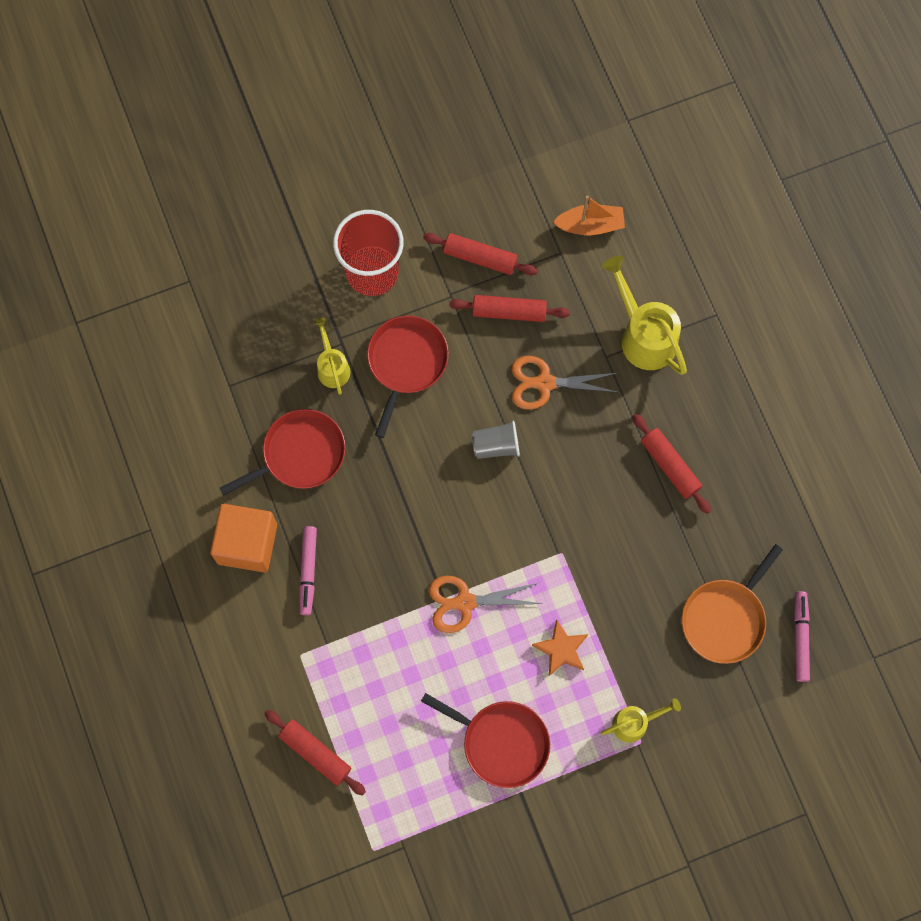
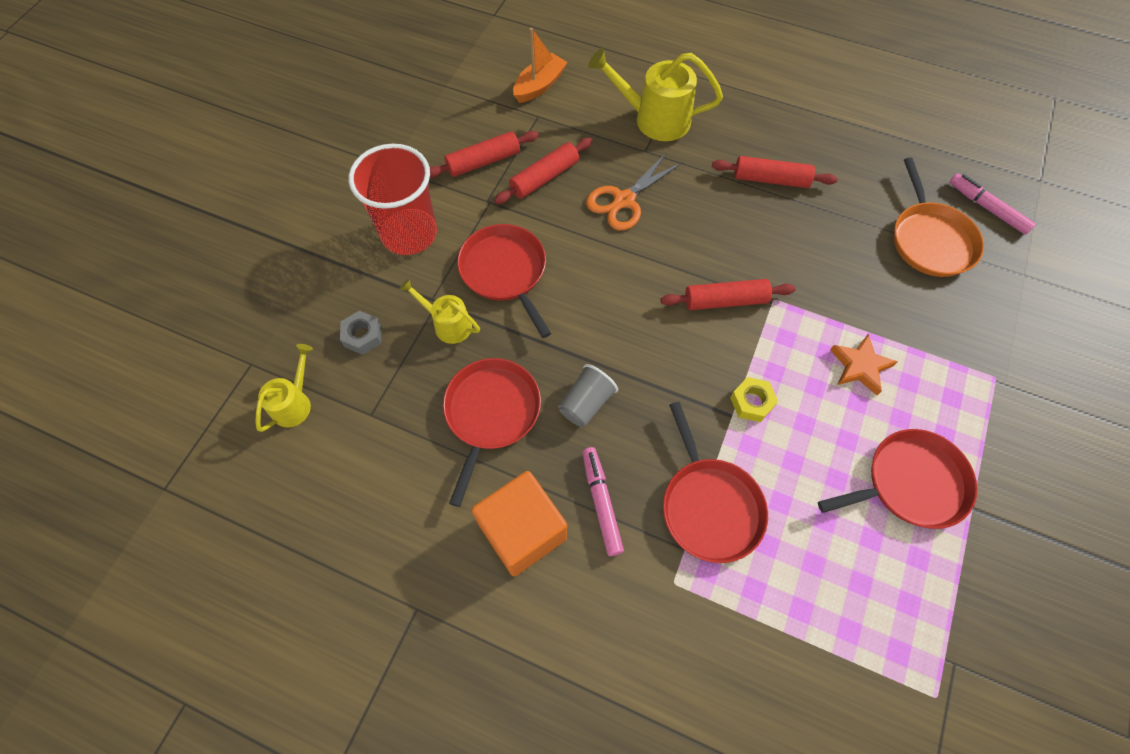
camera: 45 degrees left, 10 degrees down
red rolling pin [264,710,366,796] -> red rolling pin moved to [661,279,796,310]
pink marker [299,526,317,615] -> pink marker turned 150 degrees counterclockwise [582,447,624,556]
orange scissors [429,576,542,633] -> yellow nut [730,377,778,422]
grey cup [472,421,520,459] -> grey cup moved to [558,364,618,427]
yellow watering can [601,698,681,743] -> yellow watering can moved to [255,344,313,432]
none -> grey nut [340,311,381,355]
none -> red pan [663,402,768,563]

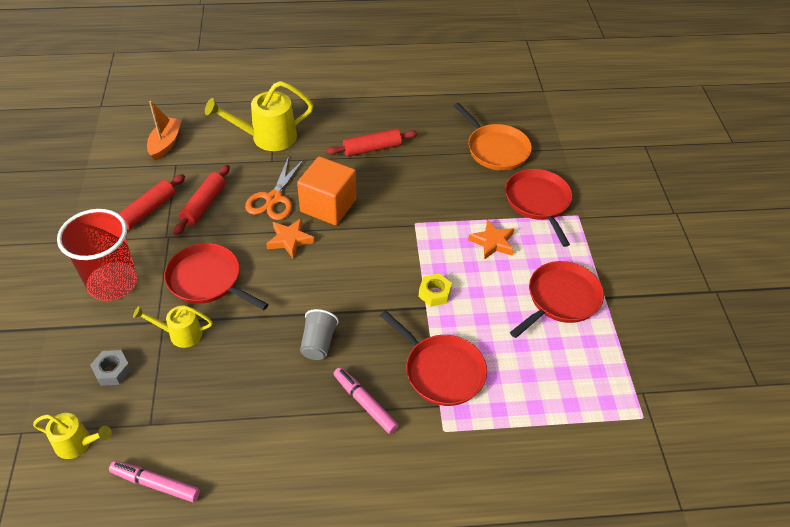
camera: 30 degrees left, 15 degrees down
yellow watering can [255,344,313,432] -> yellow watering can turned 105 degrees clockwise [33,413,112,459]
red pan [443,358,541,507] -> red pan moved to [505,169,572,247]
orange cube [471,471,567,576] -> orange cube moved to [297,156,356,225]
red rolling pin [661,279,796,310] -> none
pink marker [949,173,1036,235] -> pink marker moved to [109,461,200,502]
none -> orange star [266,218,315,258]

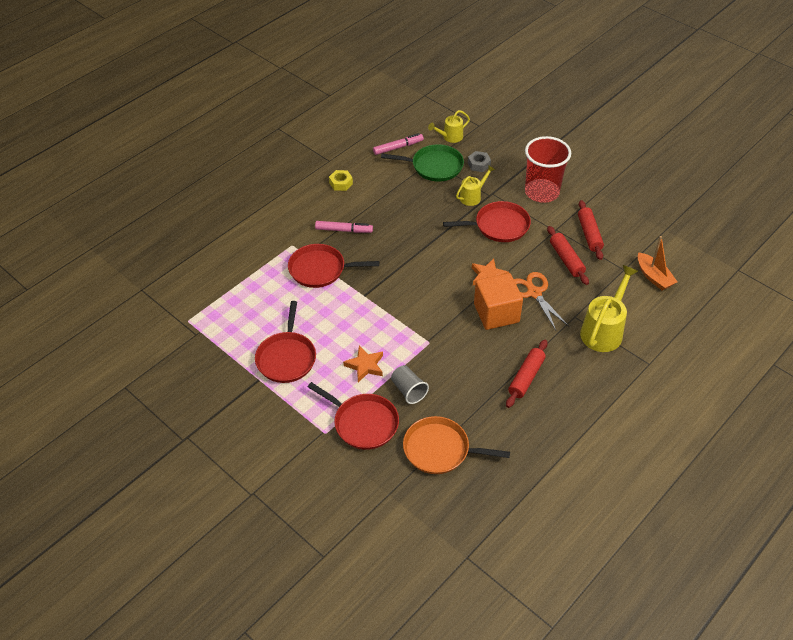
camera: 140 degrees right, 0 degrees up
grey cup [300,309,339,360] -> grey cup moved to [391,365,429,404]
yellow nut [419,273,452,307] -> yellow nut moved to [329,170,353,191]
none -> green pan [381,144,464,181]

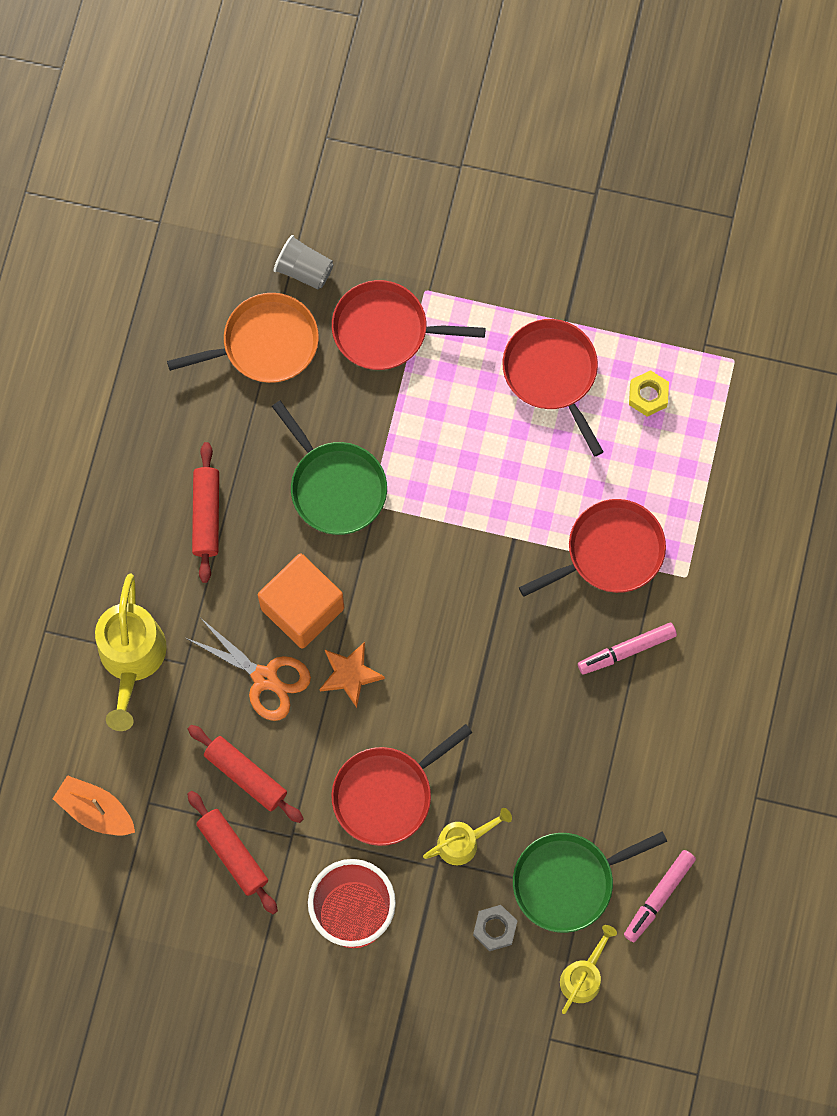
camera: 150 degrees right, 25 degrees up
yellow nut [329,170,353,191] -> yellow nut moved to [629,370,669,417]
orange star [343,346,383,382] -> none
grey cup [391,365,429,404] -> grey cup moved to [273,235,333,289]
yellow watering can [456,165,495,206] -> yellow watering can turned 135 degrees counterclockwise [423,808,512,865]
none -> green pan [272,400,387,535]

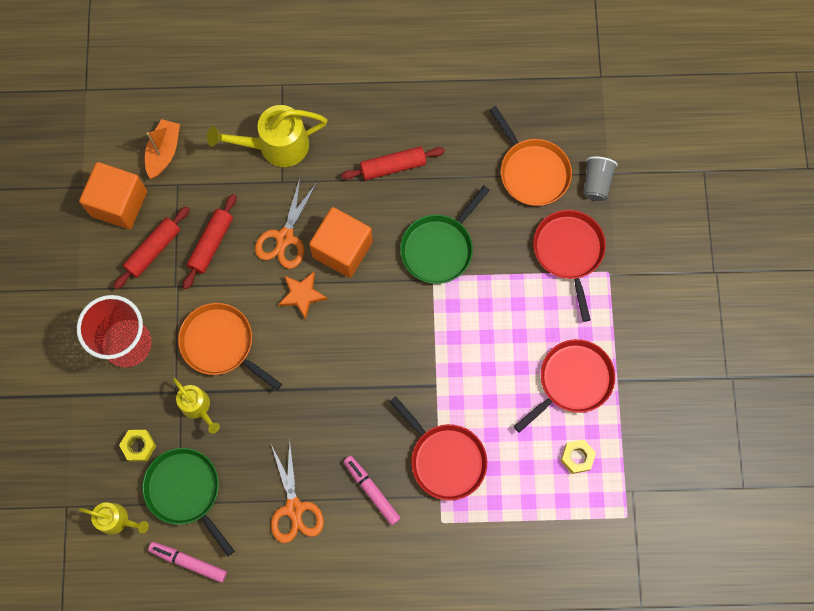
camera: 75 degrees right, 0 degrees up
red pan [331,724,473,846] -> orange pan [178,303,282,391]
grey nut [473,905,517,951] -> yellow nut [119,430,156,462]
none -> orange cube [79,162,147,229]
none -> orange scissors [271,440,324,543]

